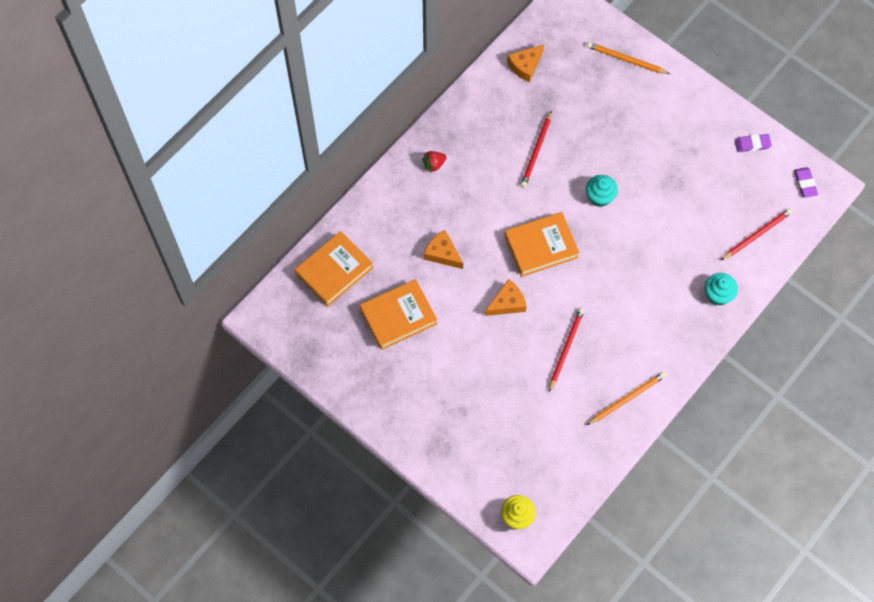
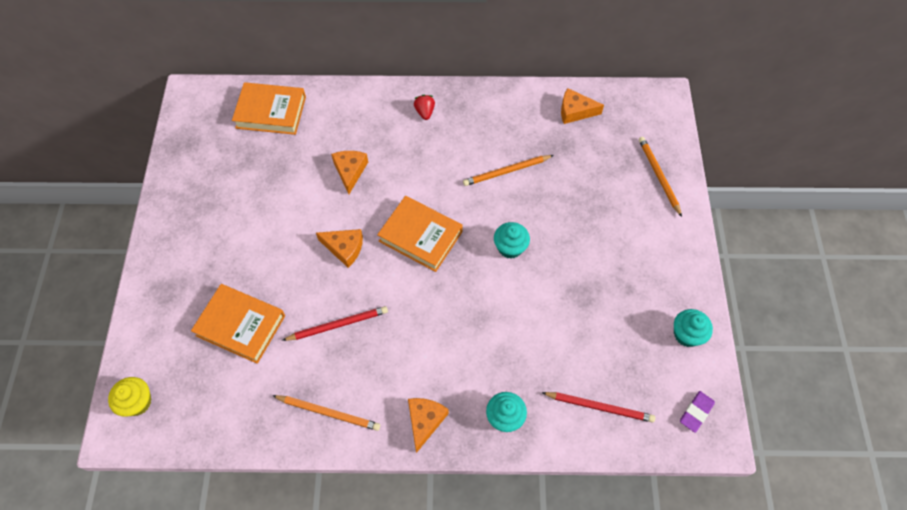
camera: 50 degrees right, 5 degrees down
orange book [360,279,437,350] -> orange book moved to [191,284,285,364]
red strawberry [422,151,447,172] -> red strawberry turned 60 degrees clockwise [414,95,435,120]
red pencil [520,110,552,187] -> orange pencil [463,155,554,186]
purple eraser [735,134,772,152] -> turquoise cupcake [674,309,713,347]
none -> orange cheese [408,398,449,453]

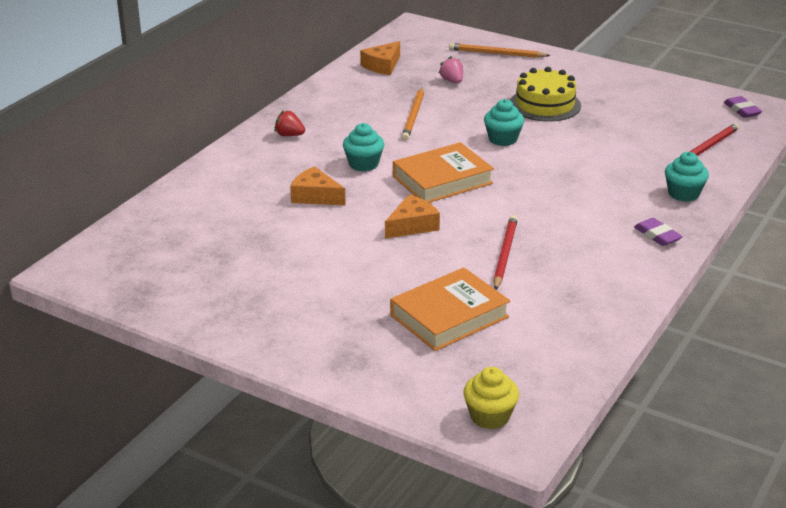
camera: 60 degrees left, 30 degrees down
orange book [232,82,306,135] -> none
orange pencil [272,395,380,431] -> none
orange cheese [408,398,449,453] -> purple eraser [634,218,683,246]
turquoise cupcake [674,309,713,347] -> turquoise cupcake moved to [343,123,384,171]
none -> pink strawberry [439,57,463,83]
none -> yellow cake [510,67,581,121]

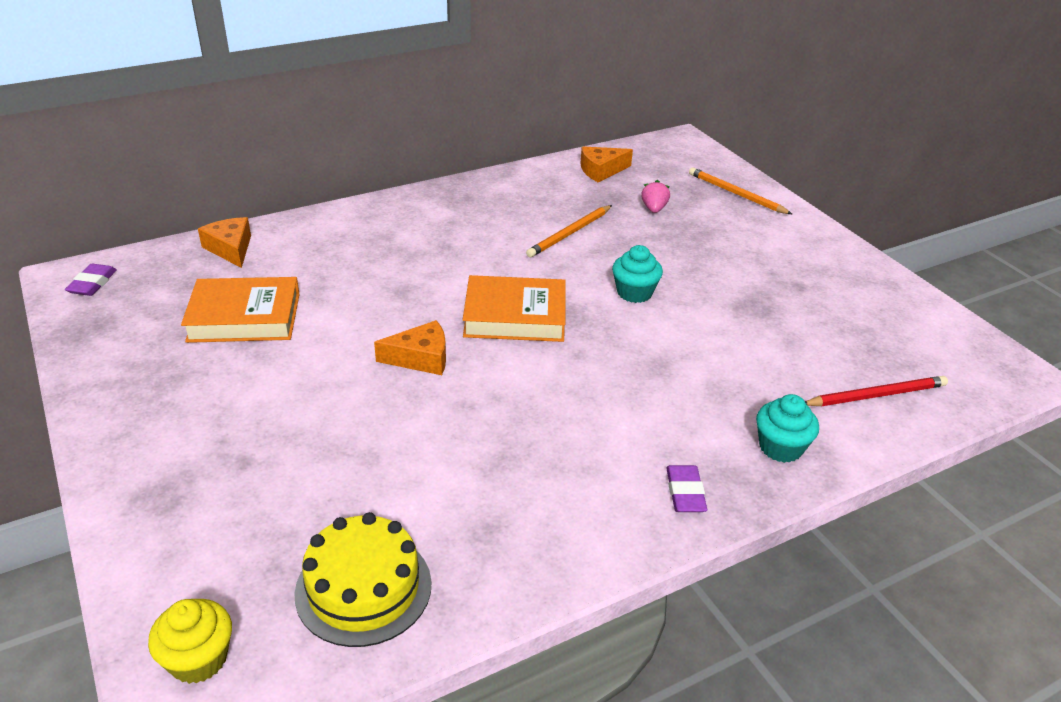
camera: 30 degrees right, 5 degrees up
red strawberry [274,110,305,136] -> none
orange cheese [290,166,346,205] -> orange cheese moved to [198,217,251,268]
turquoise cupcake [343,123,384,171] -> none
orange book [390,267,510,351] -> orange book moved to [181,277,300,343]
red pencil [493,215,518,290] -> none
yellow cake [510,67,581,121] -> yellow cake moved to [294,512,432,647]
purple eraser [724,96,762,118] -> purple eraser moved to [65,264,117,296]

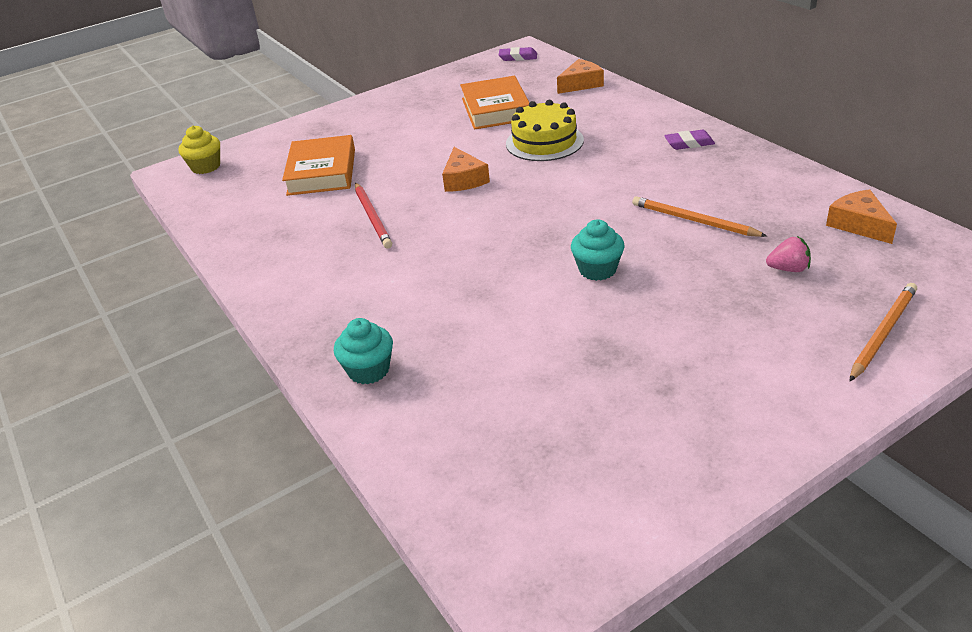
camera: 90 degrees right, 0 degrees up
yellow cake [294,512,432,647] -> yellow cake moved to [506,100,584,161]
orange book [463,275,566,342] -> orange book moved to [282,135,355,196]
purple eraser [666,465,707,512] -> purple eraser moved to [664,130,715,150]
red pencil [805,376,948,406] -> red pencil moved to [355,182,392,248]

